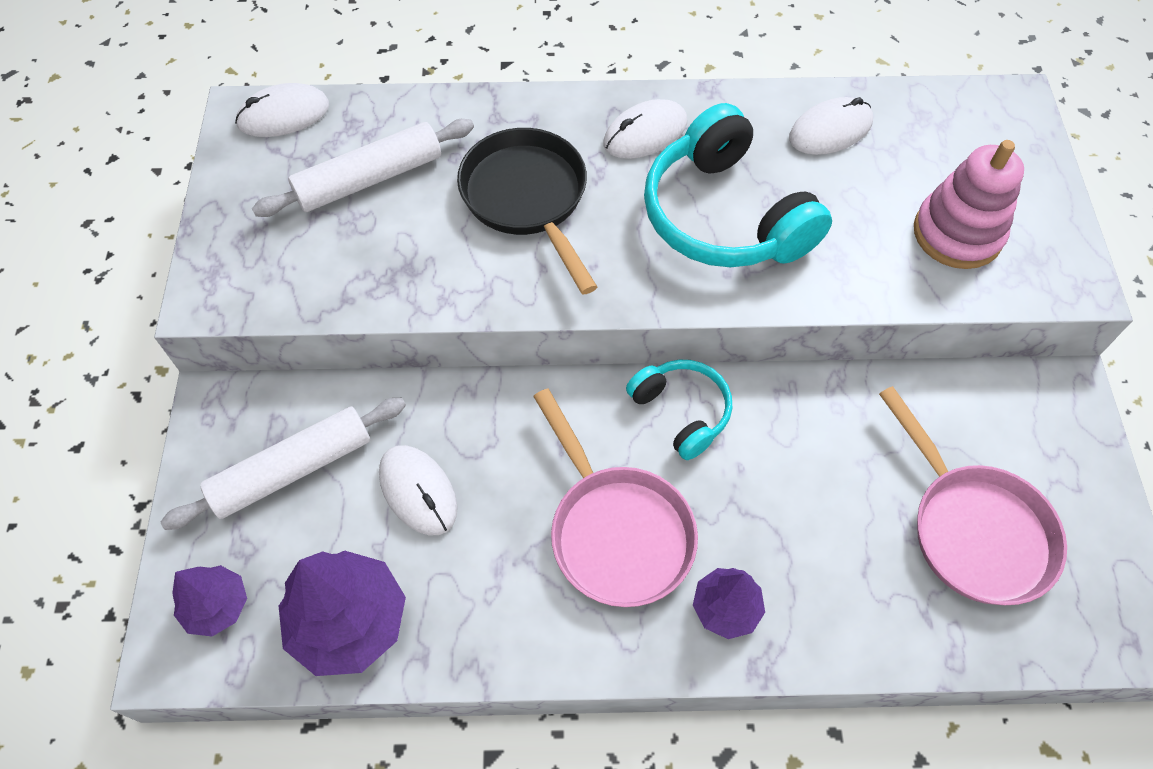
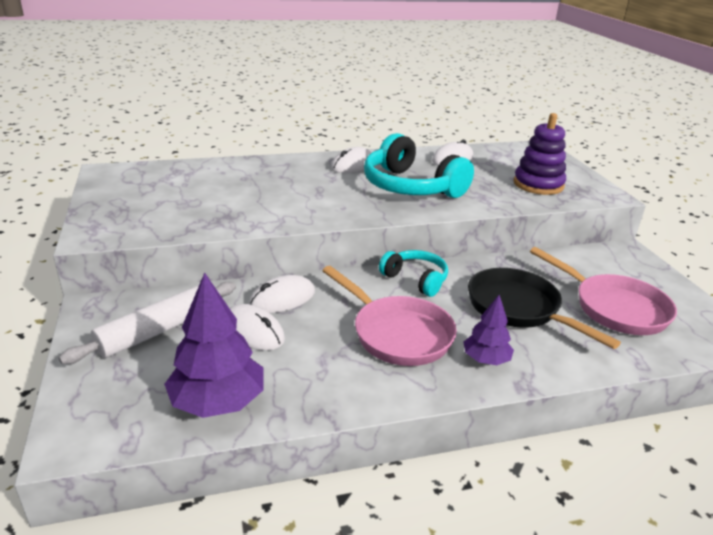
camera: 15 degrees left, 30 degrees down
purple tree [172,565,247,636] -> none
white mouse [235,83,329,137] -> white mouse moved to [249,275,315,313]
white rolling pin [252,119,474,217] -> none
black pan [457,128,597,294] -> black pan moved to [468,268,621,349]
pink stacking toy [914,140,1024,269] -> purple stacking toy [514,113,566,195]

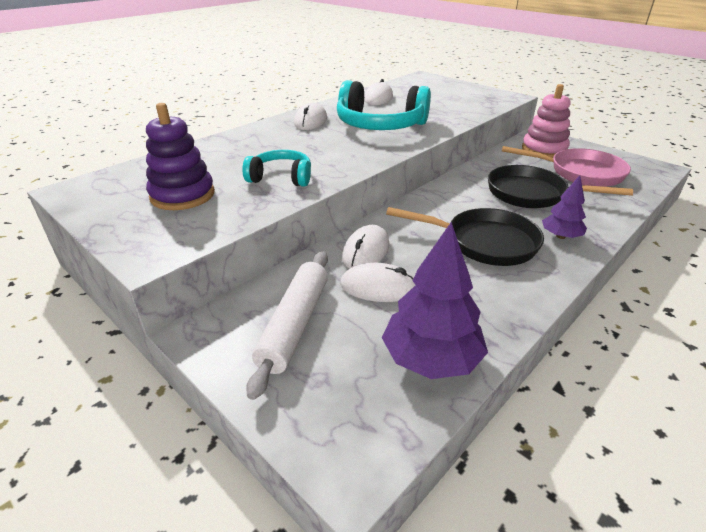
camera: 30 degrees left, 5 degrees up
pink pan [322,266,457,366] -> black pan [386,207,544,266]
turquoise headphones [379,250,448,297] -> turquoise headphones moved to [242,150,311,187]
purple stacking toy [514,113,566,195] -> purple stacking toy moved to [146,103,215,210]
none -> pink stacking toy [522,84,571,158]

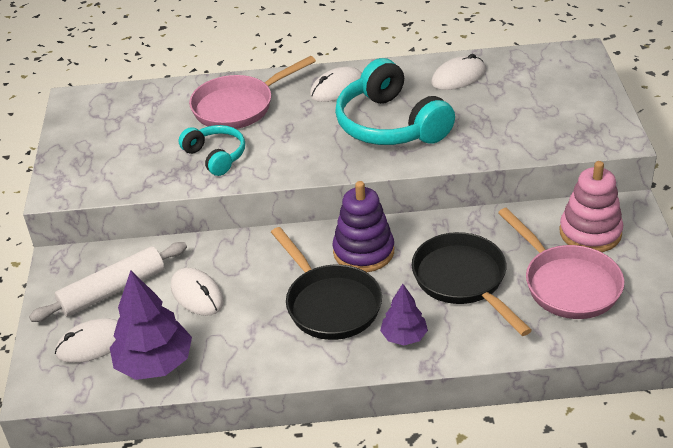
camera: 45 degrees right, 5 degrees up
purple stacking toy [146,103,215,210] -> purple stacking toy moved to [333,181,394,272]
white mouse [342,225,389,268] -> white mouse moved to [55,319,118,363]
none -> pink pan [189,56,316,129]

